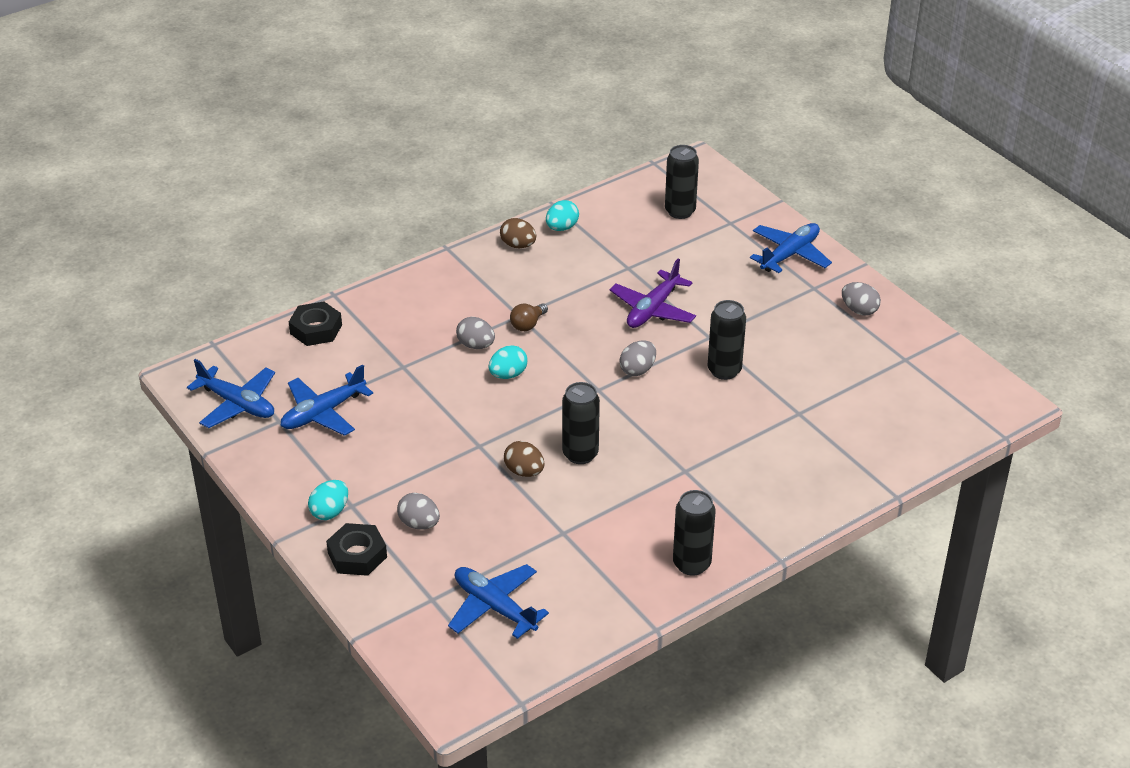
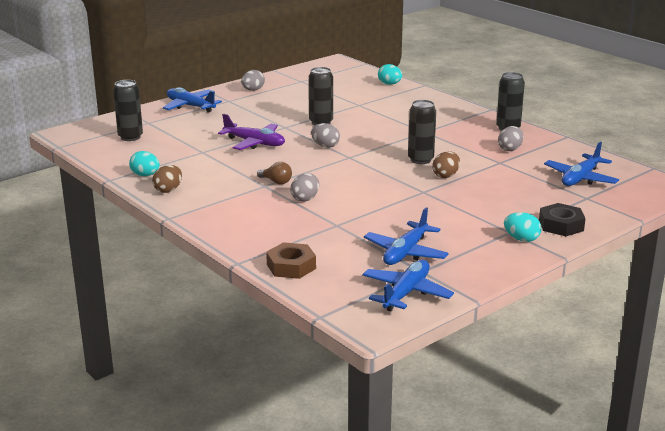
camera: 95 degrees left, 15 degrees down
blue plane [281,364,373,436] -> blue plane turned 75 degrees clockwise [364,207,449,265]
black nut [289,301,342,346] -> brown nut [266,242,316,279]
grey egg [397,493,440,529] -> grey egg moved to [498,126,523,151]
turquoise egg [488,345,528,379] -> turquoise egg moved to [378,64,402,85]

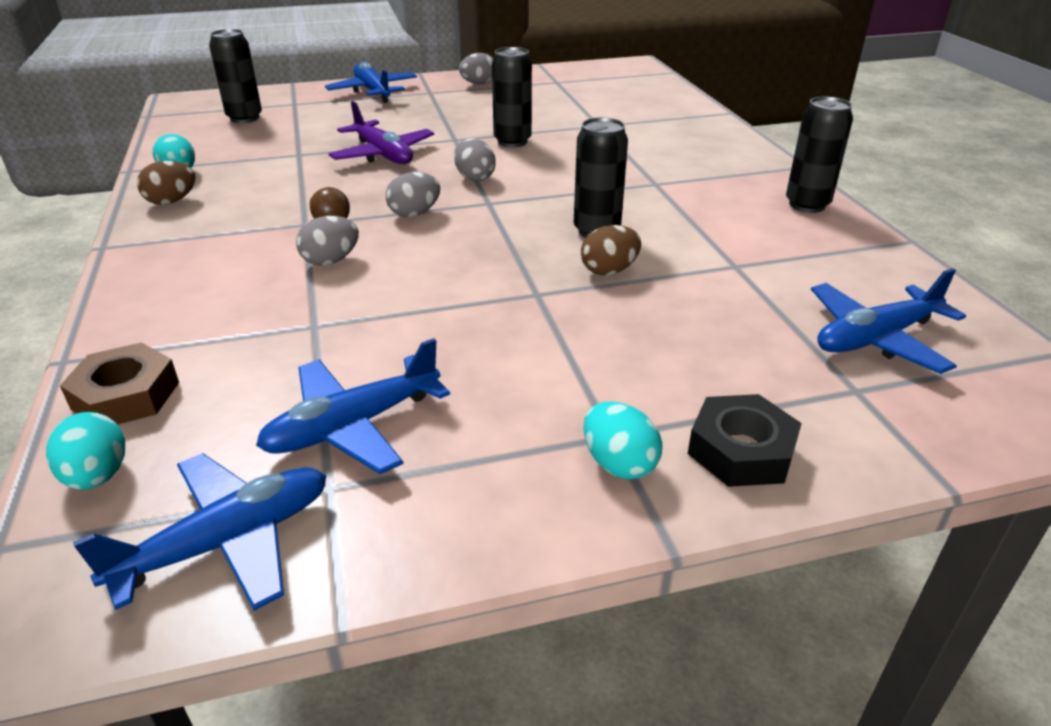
camera: 25 degrees right, 10 degrees up
turquoise egg [378,64,402,85] -> turquoise egg moved to [46,412,125,490]
grey egg [498,126,523,151] -> grey egg moved to [386,172,440,217]

